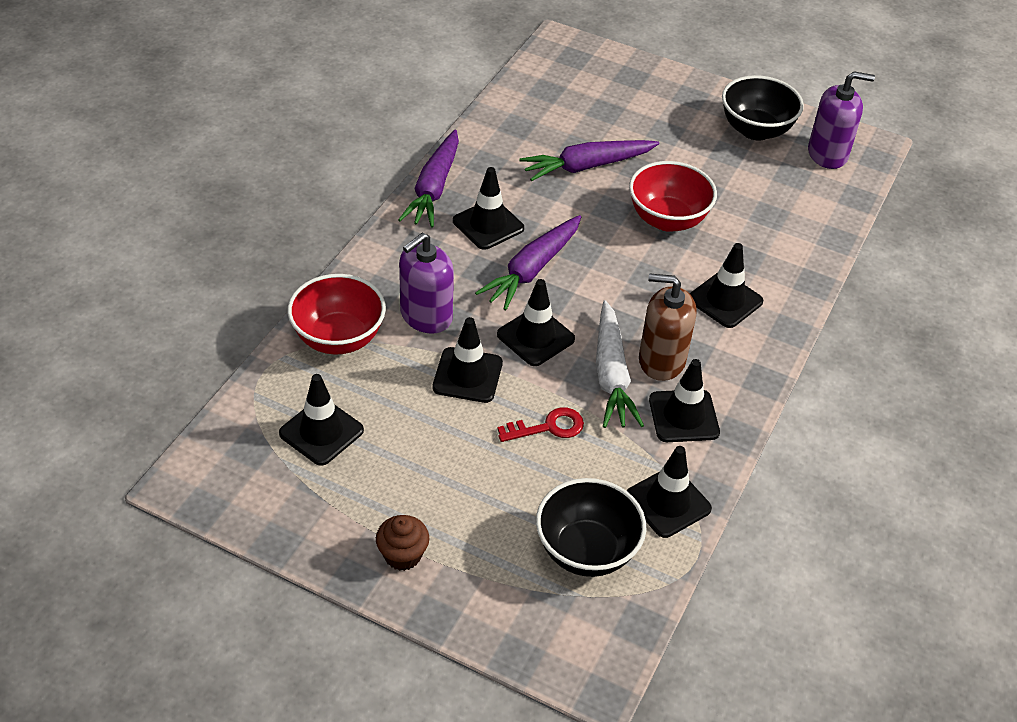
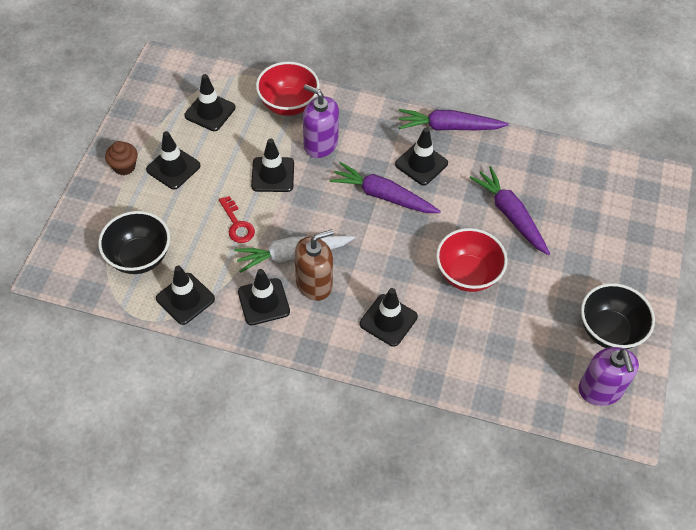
camera: 80 degrees right, 10 degrees up
black traffic cone [497,279,575,366] -> black traffic cone moved to [146,131,201,190]
brown soap dispenser [639,273,696,381] -> brown soap dispenser turned 60 degrees clockwise [295,229,334,301]

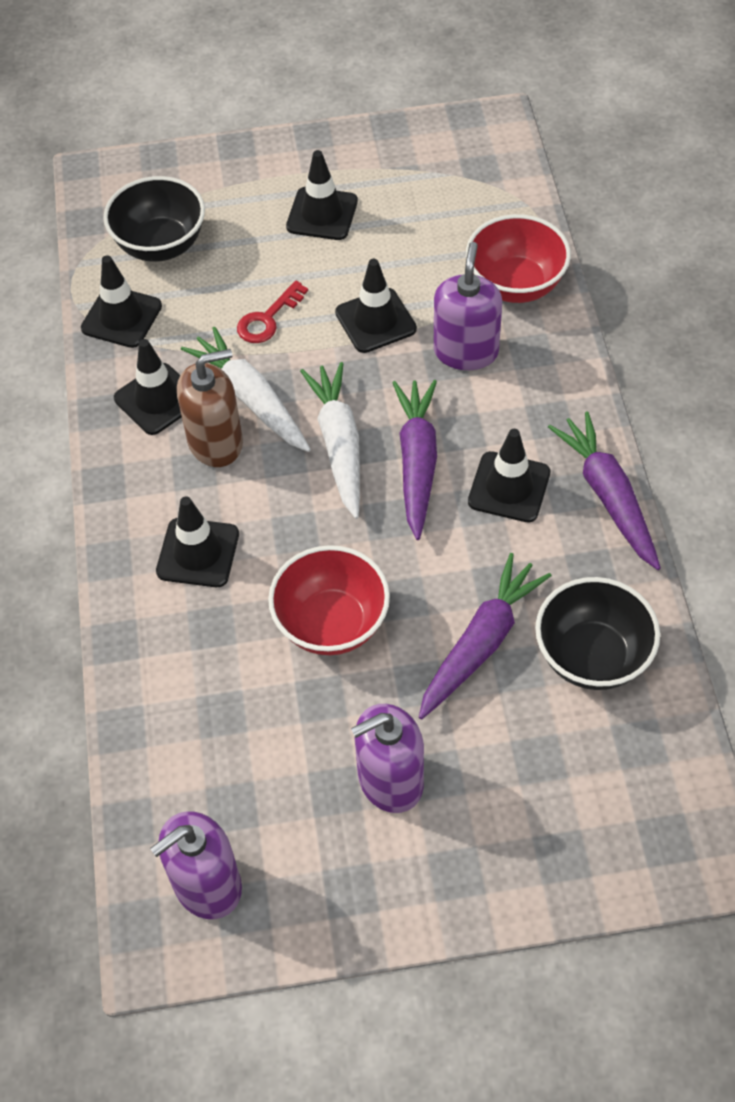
camera: 70 degrees right, 0 degrees up
brown cupcake [105,141,138,175] -> none
black traffic cone [184,74,236,131] -> none
brown soap dispenser [295,229,334,301] -> brown soap dispenser turned 60 degrees counterclockwise [177,349,243,467]
black bowl [581,283,655,349] -> black bowl moved to [535,577,660,690]
none -> white carrot [300,362,360,519]
none -> purple soap dispenser [351,704,424,813]

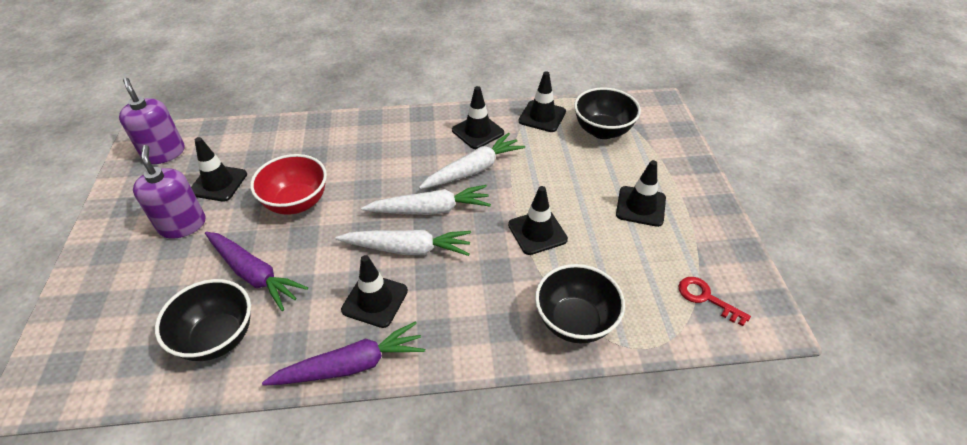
camera: 90 degrees right, 10 degrees down
black traffic cone [156,497,239,587] -> black traffic cone moved to [191,137,247,202]
brown soap dispenser [177,349,243,467] -> none
red key [237,281,308,343] -> red key moved to [679,277,751,326]
purple carrot [392,380,437,540] -> white carrot [336,230,471,256]
purple soap dispenser [434,242,502,370] -> none
red bowl [466,214,571,303] -> black bowl [535,264,625,343]

